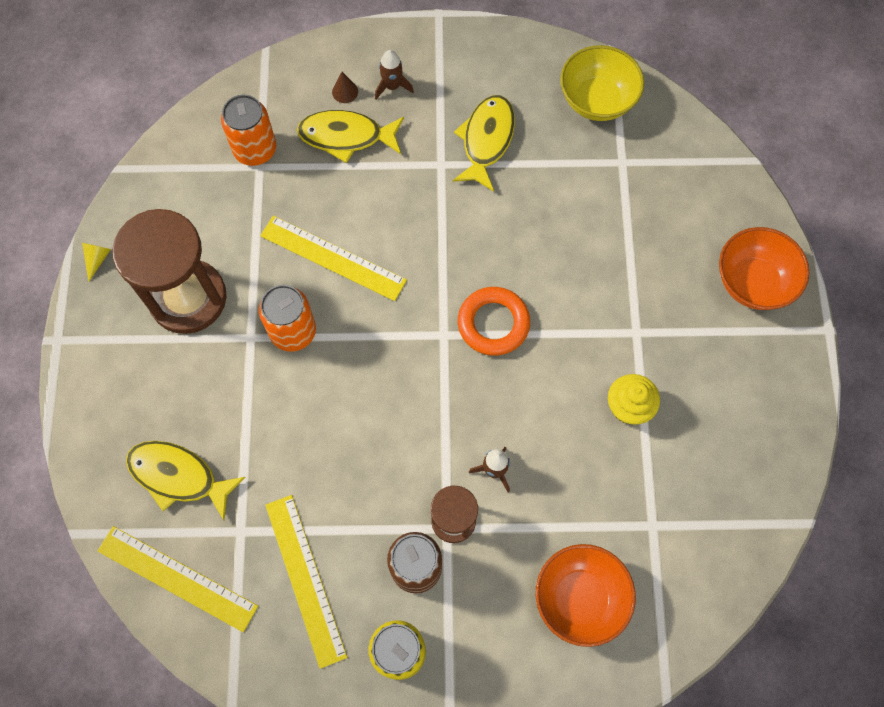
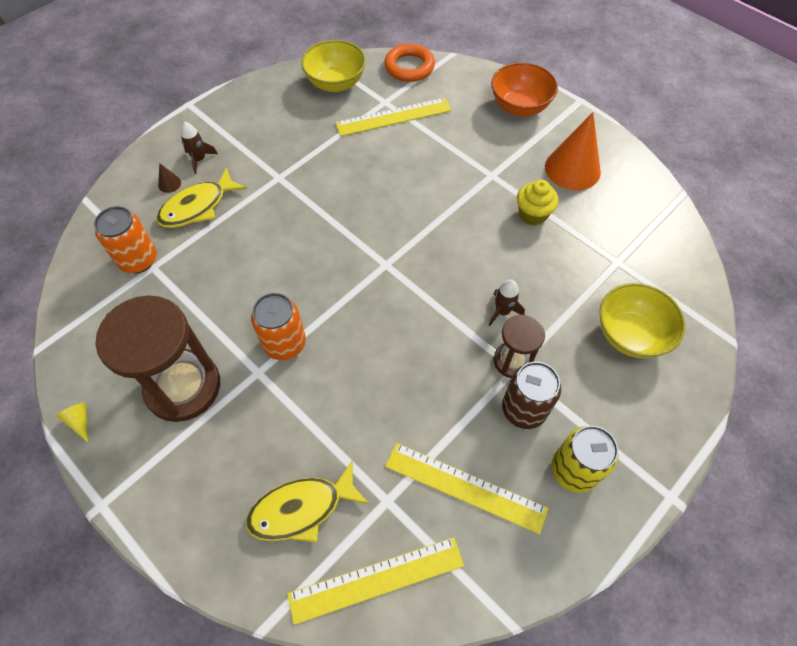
camera: 45 degrees left, 10 degrees down
yellow ruler [260,216,407,301] -> yellow ruler moved to [335,98,451,136]
yellow fish [453,95,515,192] -> none
orange ring [458,287,530,356] -> orange ring moved to [384,43,435,82]
orange bowl [536,544,636,647] -> yellow bowl [599,283,685,359]
none -> orange cone [545,112,601,191]

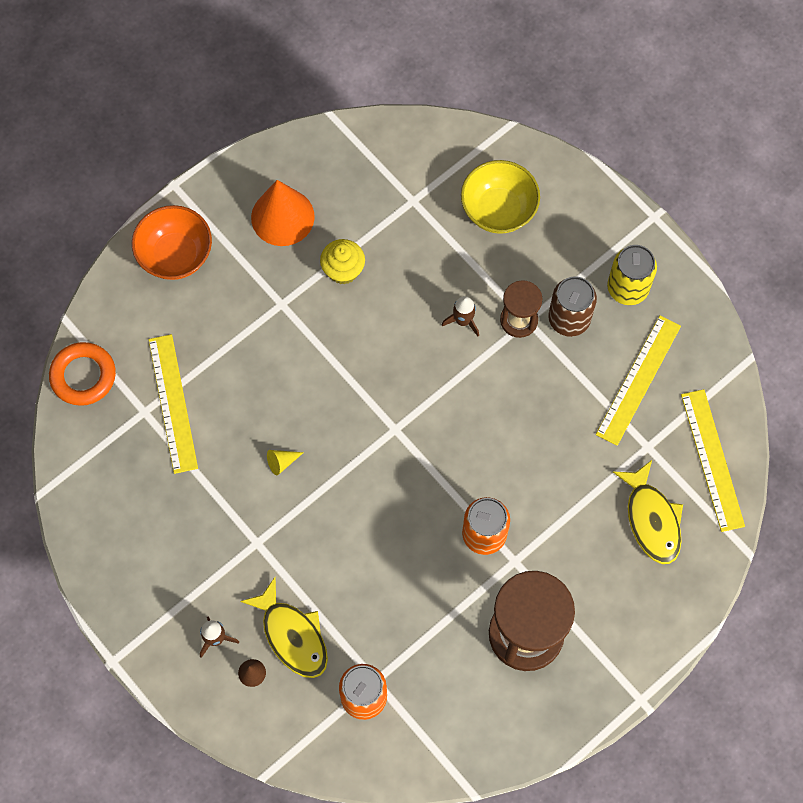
camera: 85 degrees left, 10 degrees up
yellow cone [56,403,88,443] -> yellow cone moved to [267,450,304,475]
yellow bowl [301,40,366,92] -> none

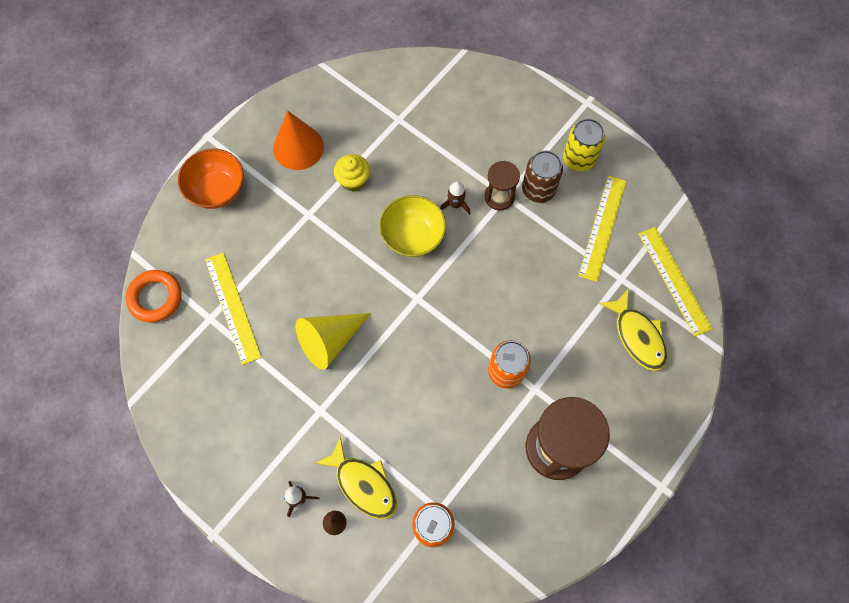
camera: 10 degrees left, 0 degrees up
yellow cone [267,450,304,475] -> yellow cone [296,313,371,370], size x2.50
yellow bowl [461,160,540,234] -> yellow bowl moved to [379,195,446,257]

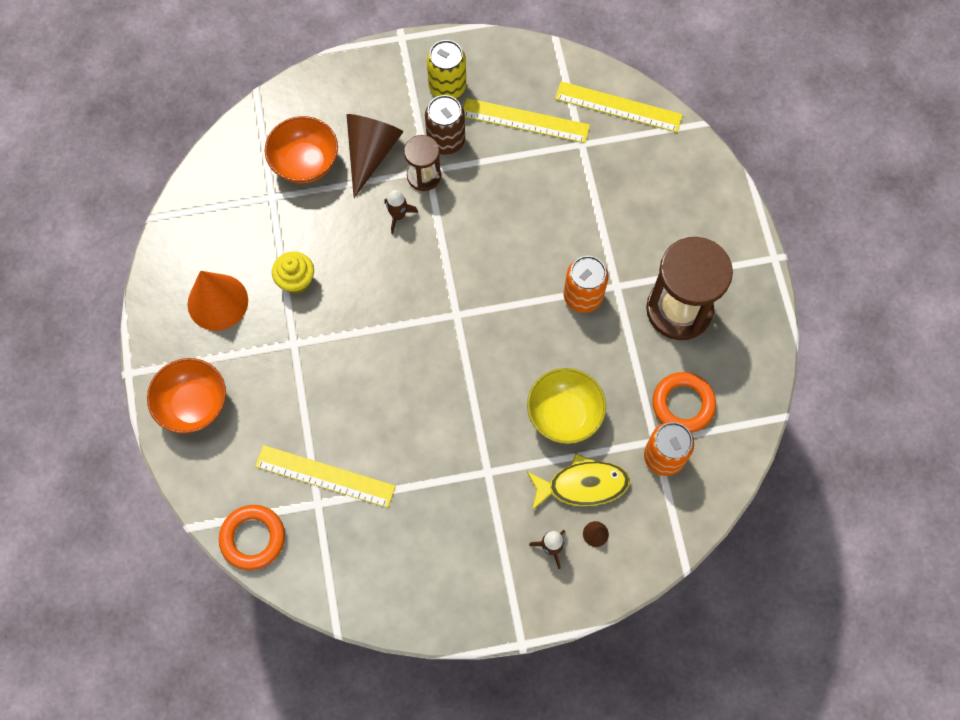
camera: 50 degrees left, 0 degrees up
yellow cone [296,313,371,370] -> none
yellow bowl [379,195,446,257] -> yellow bowl moved to [527,368,606,444]
yellow ruler [578,176,626,282] -> yellow ruler turned 45 degrees counterclockwise [463,98,590,143]
yellow fish [599,289,667,371] -> none
none -> orange bowl [264,116,338,184]
none -> brown cone [347,114,403,198]
none -> orange ring [652,372,716,433]

